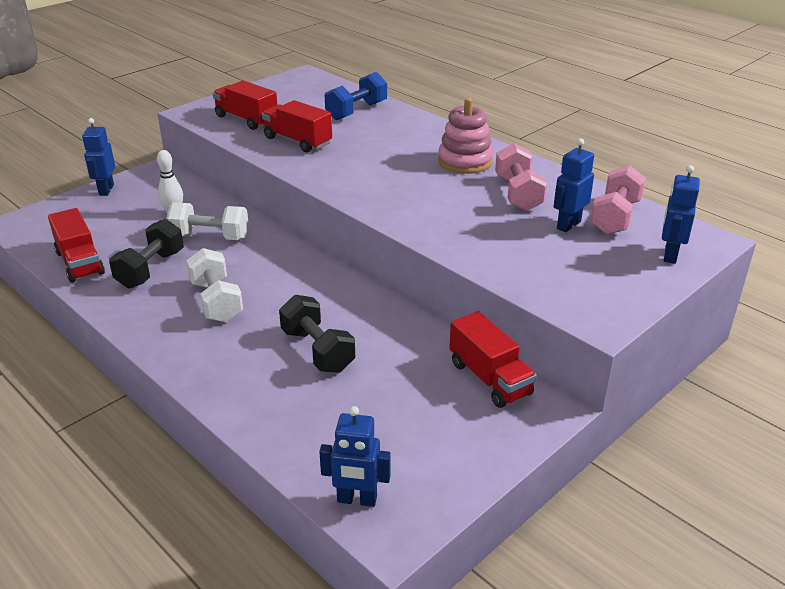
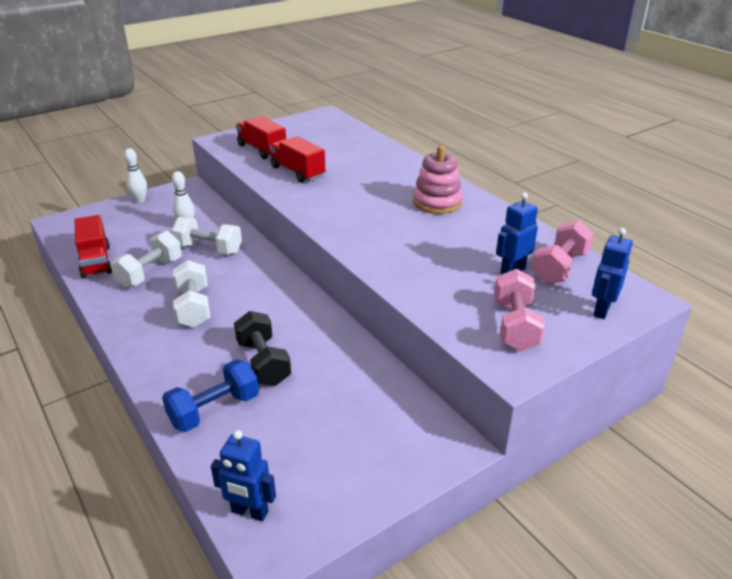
camera: 10 degrees right, 0 degrees up
blue robot [82,118,115,196] -> white bowling pin [124,148,147,203]
black dumbbell [109,219,184,288] -> white dumbbell [111,231,182,288]
blue dumbbell [325,72,387,120] -> blue dumbbell moved to [162,359,259,432]
red truck [449,311,537,408] -> none
pink dumbbell [495,143,547,211] -> pink dumbbell moved to [494,269,545,351]

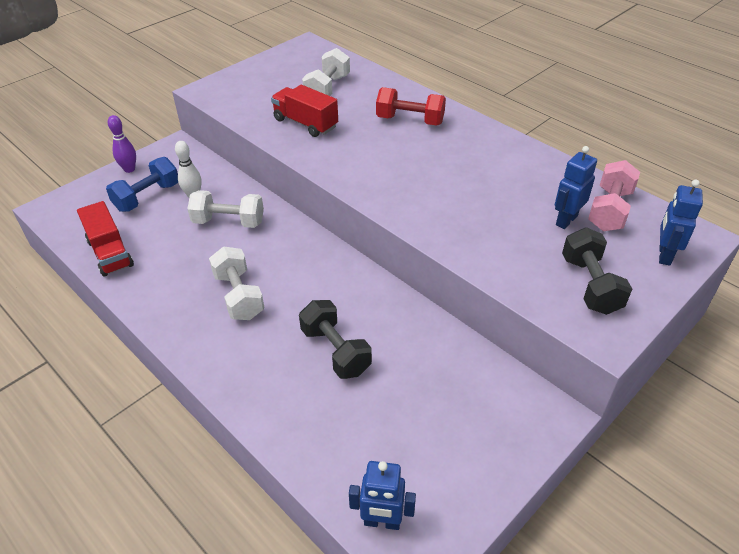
camera: 10 degrees left, 10 degrees up
white dumbbell [111,231,182,288] -> white dumbbell moved to [302,48,350,96]
white bowling pin [124,148,147,203] -> purple bowling pin [108,115,136,173]
blue dumbbell [162,359,259,432] -> blue dumbbell moved to [106,157,178,212]
red truck [236,116,286,159] -> none
pink stacking toy [413,145,463,214] -> none
pink dumbbell [494,269,545,351] -> black dumbbell [562,227,632,315]
none -> red dumbbell [376,87,446,126]

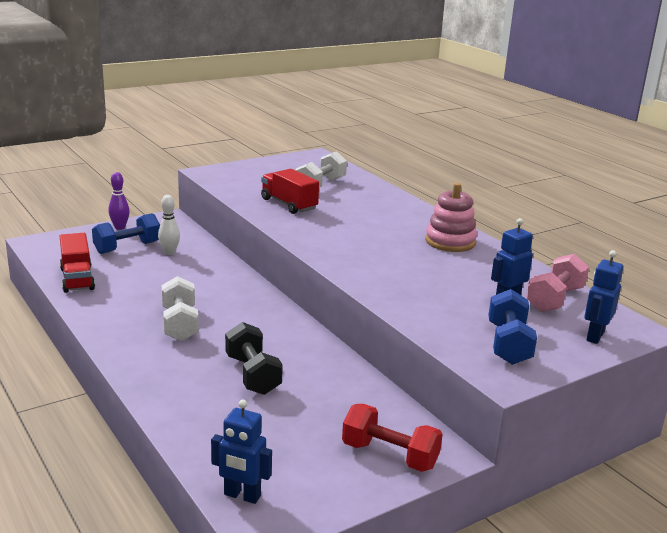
camera: 10 degrees right, 20 degrees down
white dumbbell [187,190,264,228] -> none
red dumbbell [376,87,446,126] -> red dumbbell moved to [342,404,443,472]
black dumbbell [562,227,632,315] -> blue dumbbell [488,289,537,365]
none -> pink stacking toy [425,183,477,252]

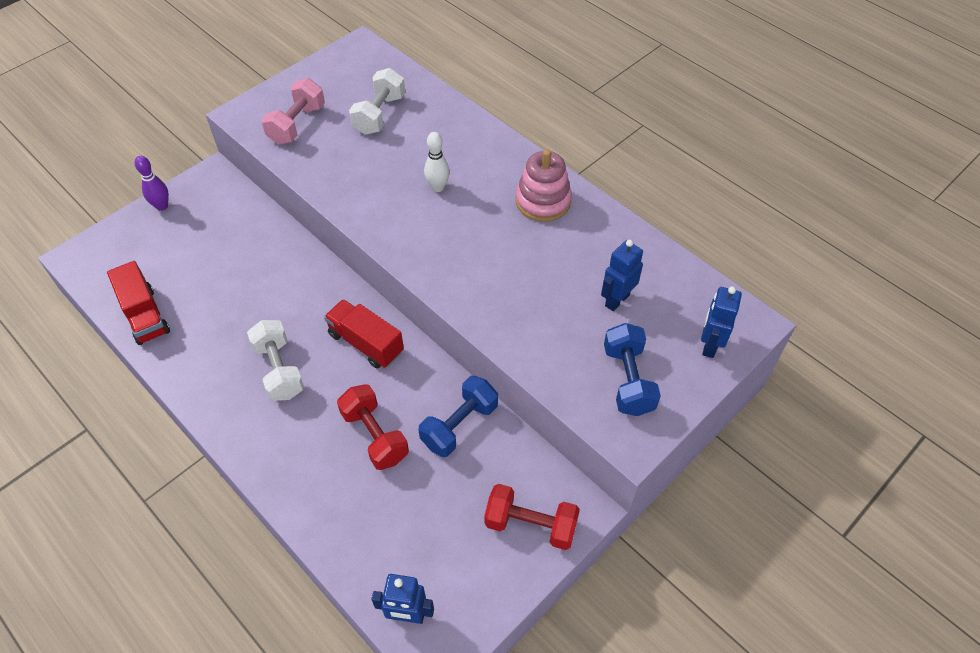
camera: 10 degrees left, 30 degrees up
blue dumbbell [92,213,160,254] -> blue dumbbell moved to [419,376,498,457]
white bowling pin [158,195,180,255] -> white bowling pin moved to [424,132,450,192]
black dumbbell [225,322,283,395] -> red dumbbell [337,384,409,470]
red truck [261,169,319,214] -> red truck moved to [324,299,404,369]
pink dumbbell [526,254,589,312] -> pink dumbbell moved to [261,78,325,144]

